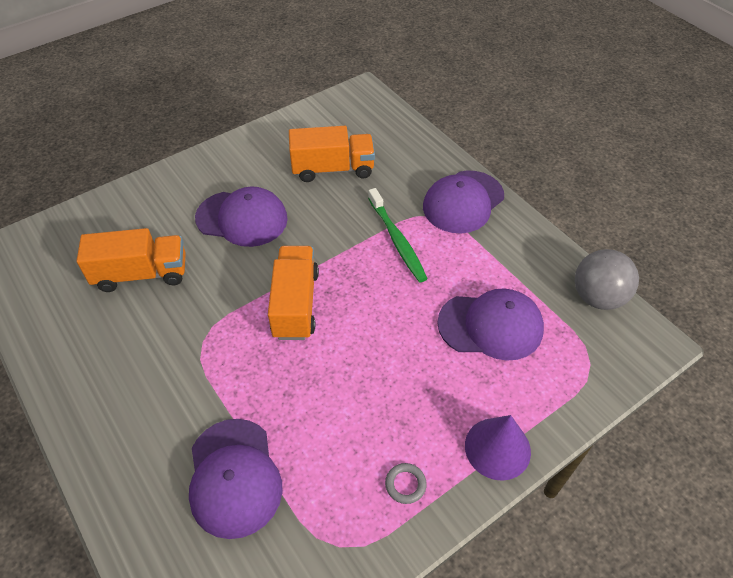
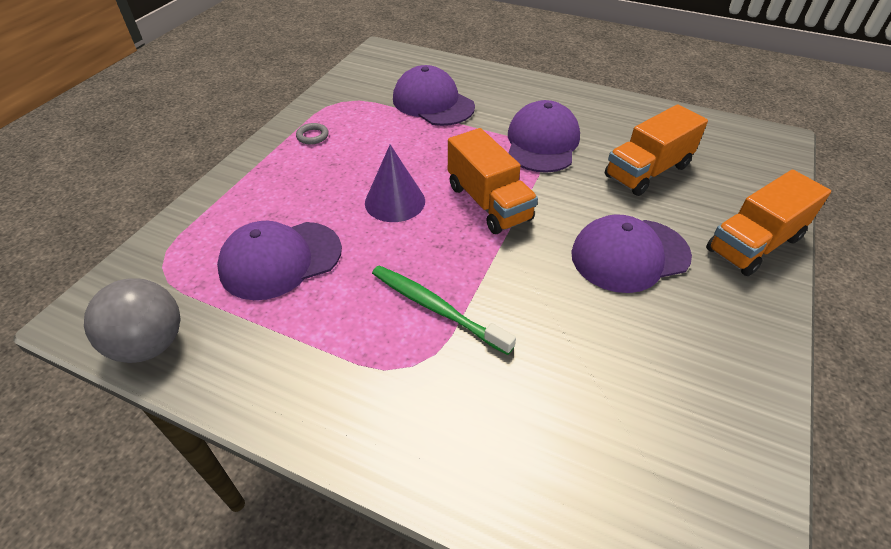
camera: 150 degrees right, 5 degrees down
orange truck [289,126,375,182] -> orange truck moved to [706,170,831,276]
purple cap [423,171,504,233] -> purple cap moved to [508,100,580,173]
purple cone [465,415,531,481] -> purple cone moved to [365,145,425,222]

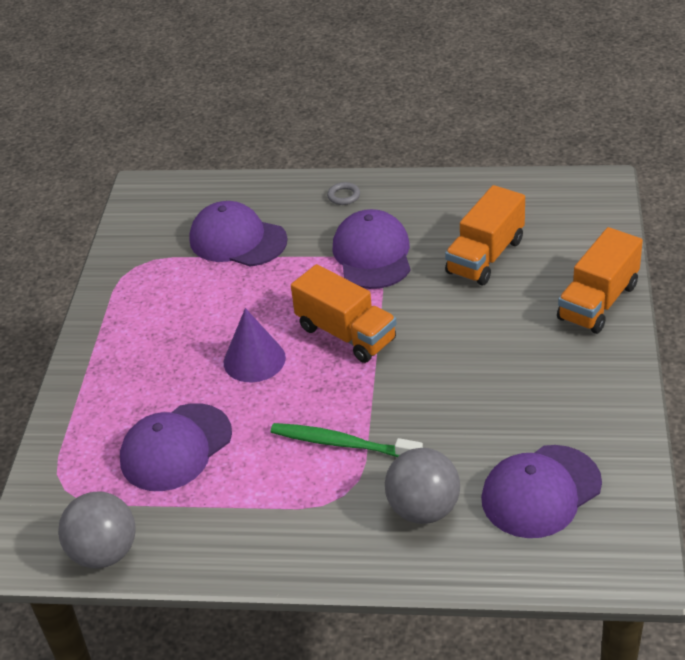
camera: 15 degrees left, 5 degrees down
grey ring [296,123,329,144] -> grey ring moved to [327,182,360,205]
purple cap [571,214,692,293] -> purple cap moved to [481,445,602,538]
none -> grey ball [385,448,460,524]

